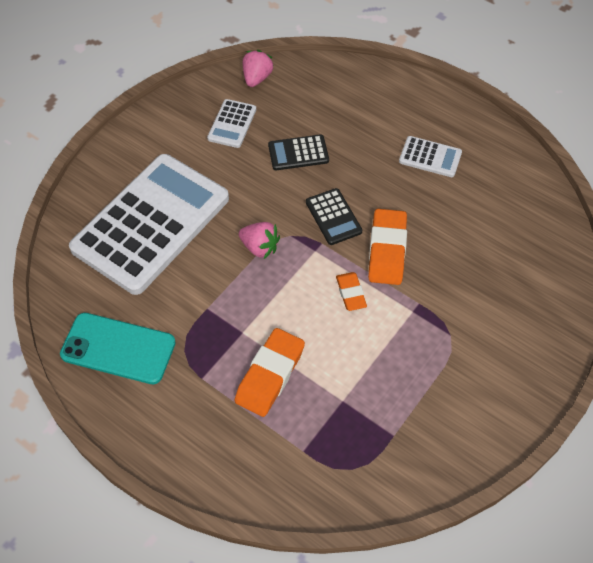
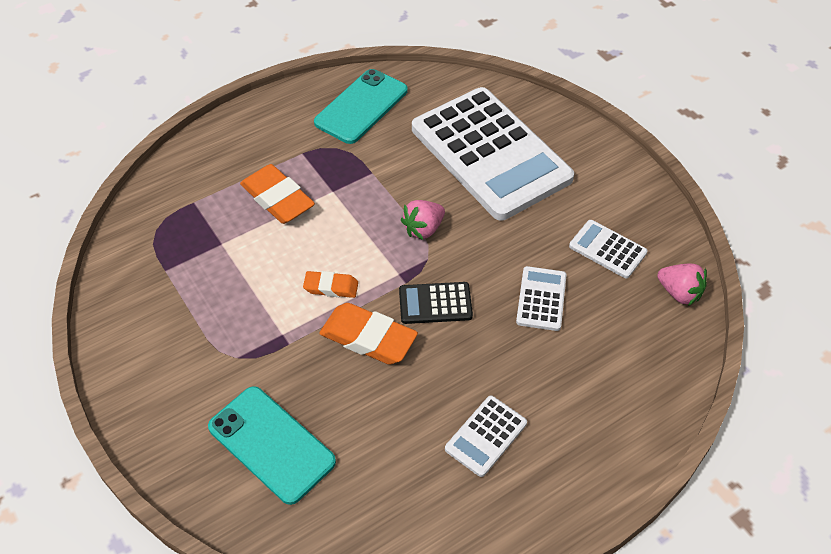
camera: 110 degrees right, 5 degrees down
black calculator [268,135,329,170] -> white calculator [516,266,566,331]
none -> turquoise phone [208,386,336,505]

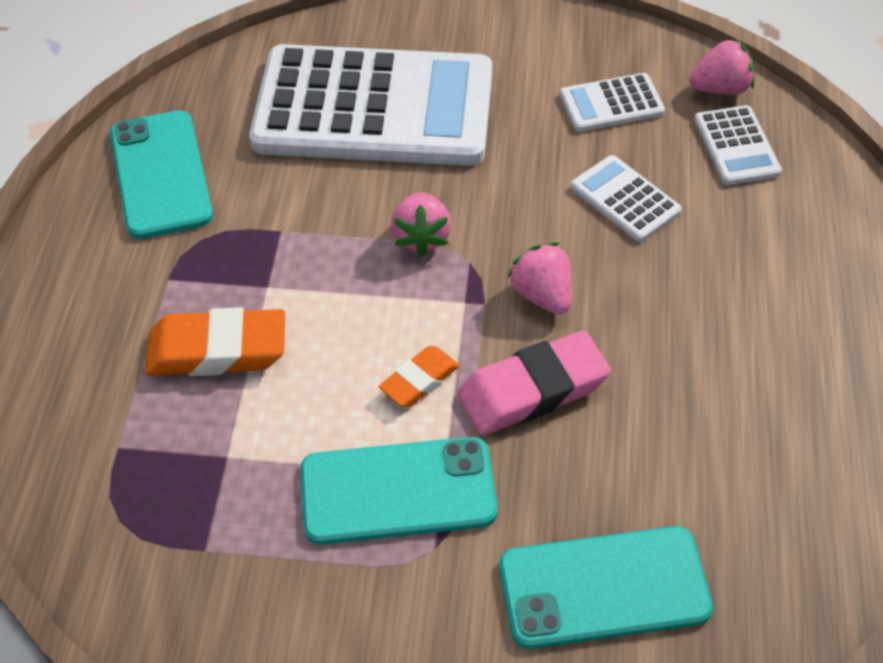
camera: 50 degrees left, 0 degrees up
orange eraser [319,303,418,364] -> pink eraser [458,330,611,436]
black calculator [399,282,473,324] -> pink strawberry [507,243,572,314]
white calculator [445,395,527,477] -> white calculator moved to [694,105,782,185]
none -> turquoise phone [301,437,497,545]

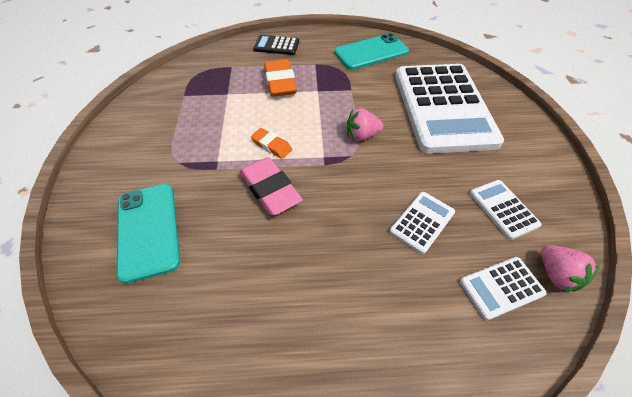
camera: 80 degrees right, 0 degrees up
turquoise phone [301,437,497,545] -> none
pink strawberry [507,243,572,314] -> none
none -> black calculator [253,35,299,55]

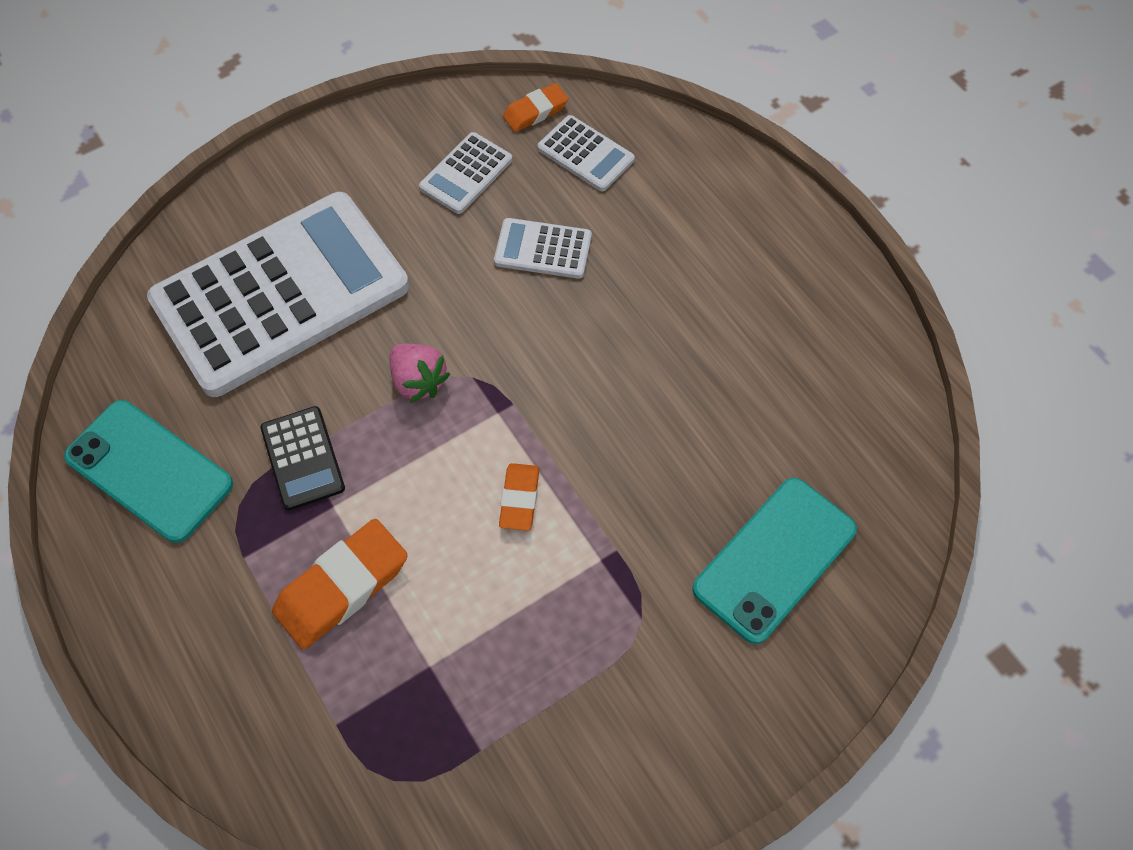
camera: 120 degrees left, 10 degrees up
pink eraser [240,157,303,215] -> none
black calculator [253,35,299,55] -> black calculator moved to [261,406,345,510]
pink strawberry [541,245,600,291] -> orange eraser [503,83,568,132]

